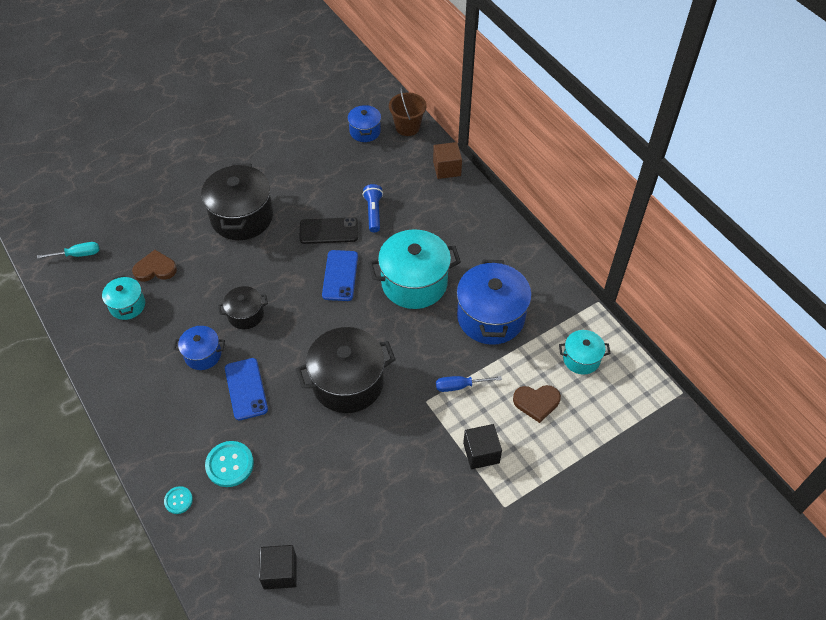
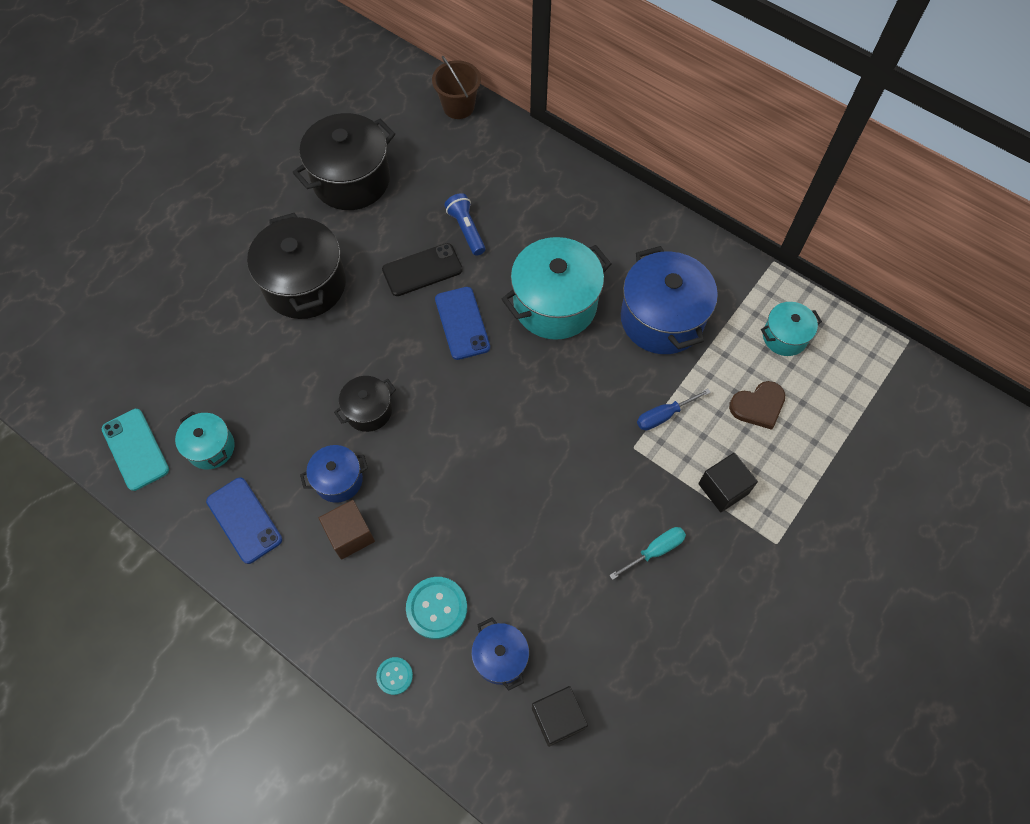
camera: 20 degrees left, 10 degrees up
turquoise screwdriver [37,242,99,259] -> turquoise screwdriver moved to [609,527,686,580]
brown heart [132,250,177,282] -> none
blue phone [225,358,268,420] -> blue phone moved to [206,478,282,564]
black pot [296,327,396,413] -> black pot moved to [293,113,395,210]
blue pot [348,105,381,142] -> blue pot moved to [471,617,529,690]
brown cube [433,142,462,179] -> brown cube moved to [319,500,375,559]
none -> turquoise phone [102,409,169,491]

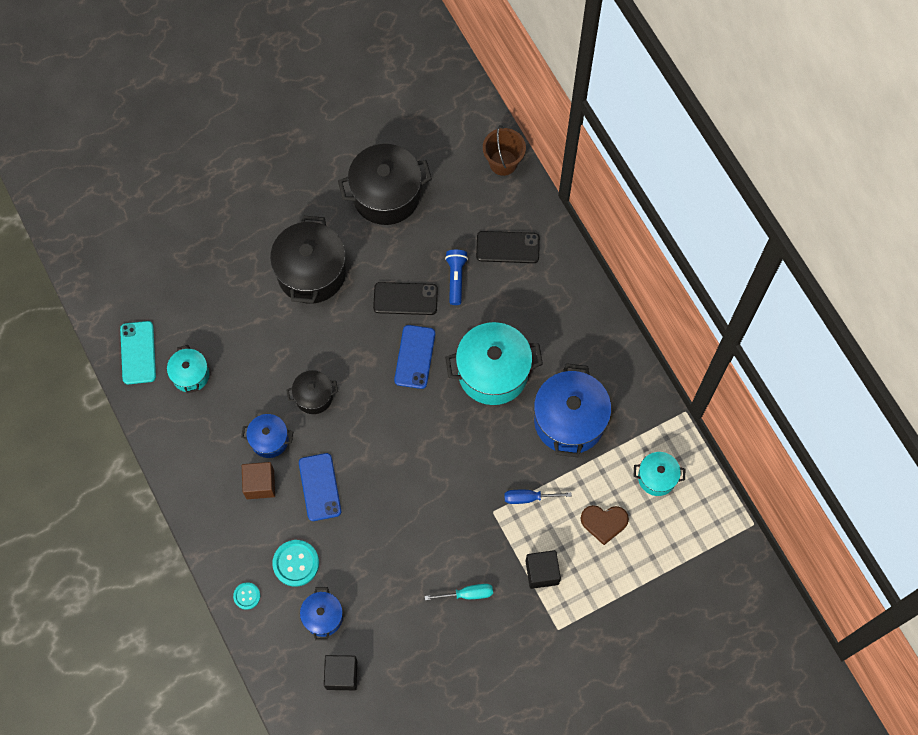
camera: 25 degrees right, 5 degrees up
blue phone [206,478,282,564] -> blue phone moved to [299,453,341,521]
none -> black phone [476,231,540,263]

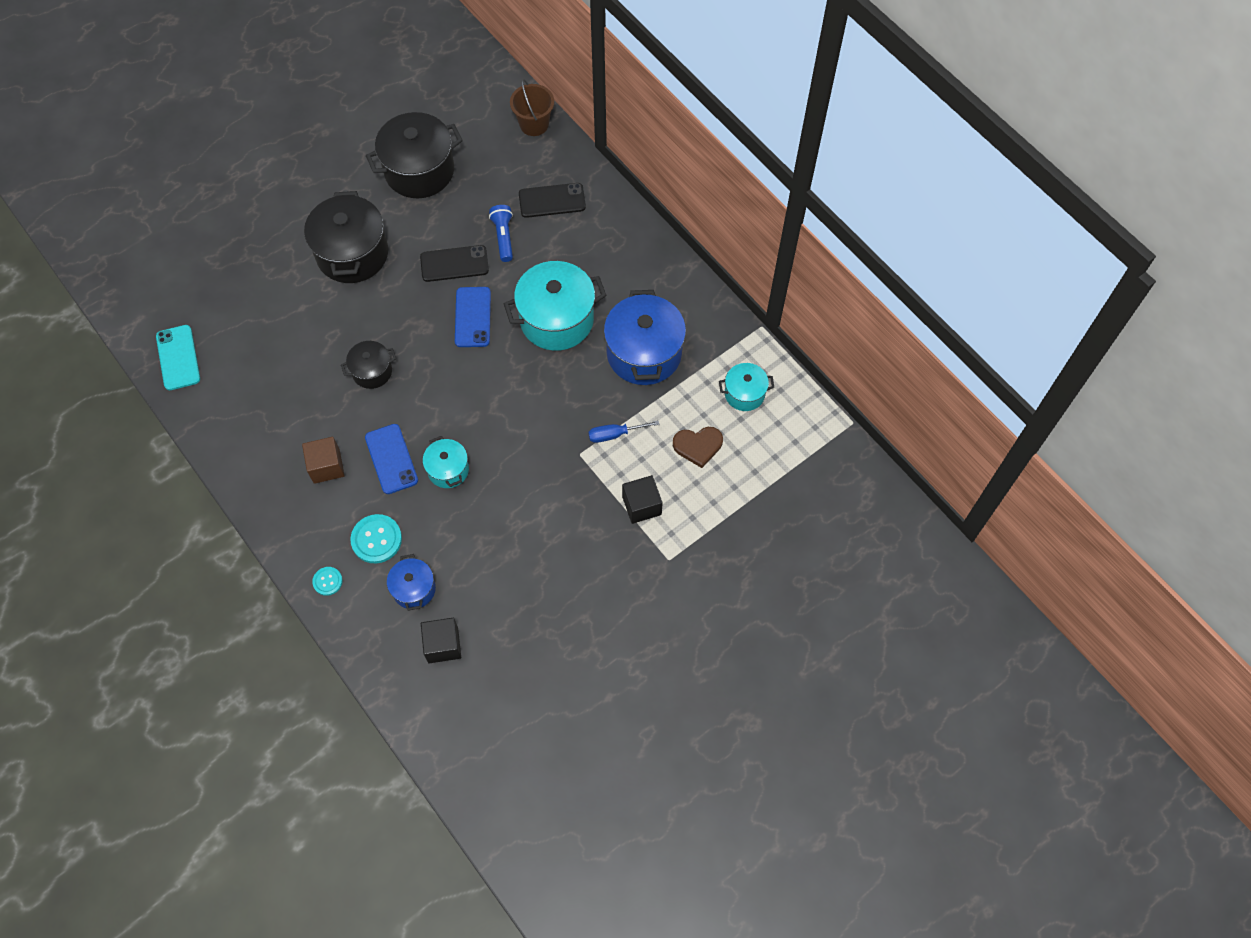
camera: 10 degrees left, 5 degrees down
turquoise pot [167,345,209,394] -> turquoise pot moved to [423,436,469,488]
blue pot [241,414,293,458] -> none
turquoise screwdriver [425,584,493,600] -> none

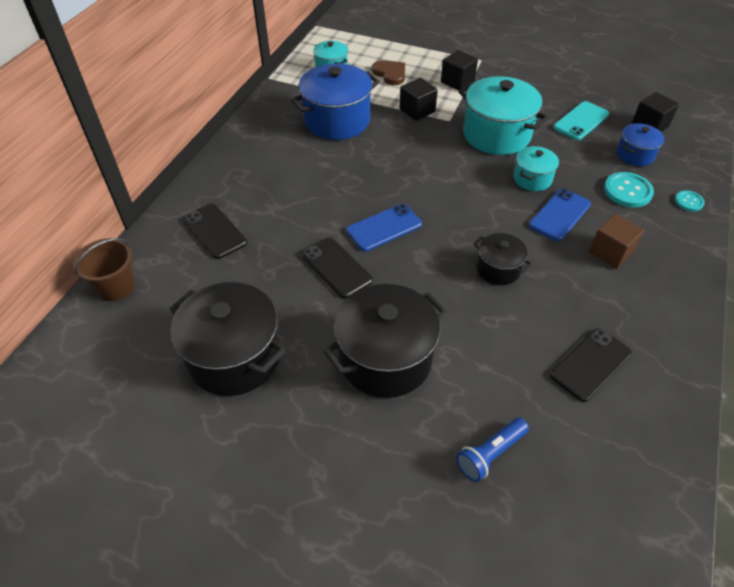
camera: 120 degrees left, 15 degrees down
turquoise phone [156,325,200,390] -> turquoise phone moved to [553,101,609,140]
blue flashlight [489,205,513,262] -> blue flashlight moved to [456,418,529,482]
turquoise pot [504,261,607,351] -> turquoise pot moved to [458,76,549,155]
blue screwdriver [588,420,659,443] -> black cube [399,78,438,121]
none -> black phone [550,328,632,402]

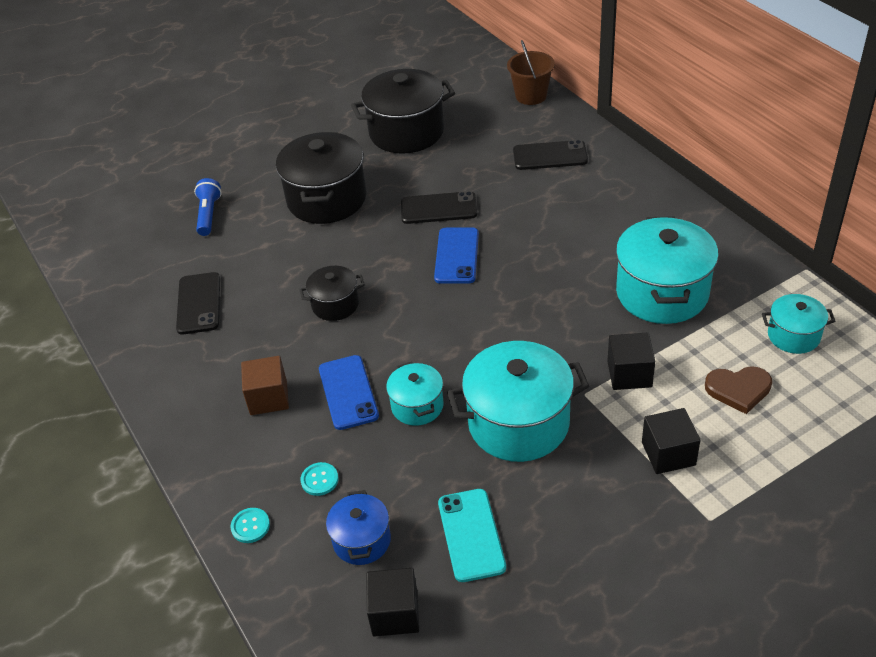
camera: 130 degrees right, 5 degrees down
blue pot [291,63,380,140] -> turquoise pot [616,216,719,324]
turquoise button [604,172,654,207] -> turquoise button [301,462,338,496], size x0.57

